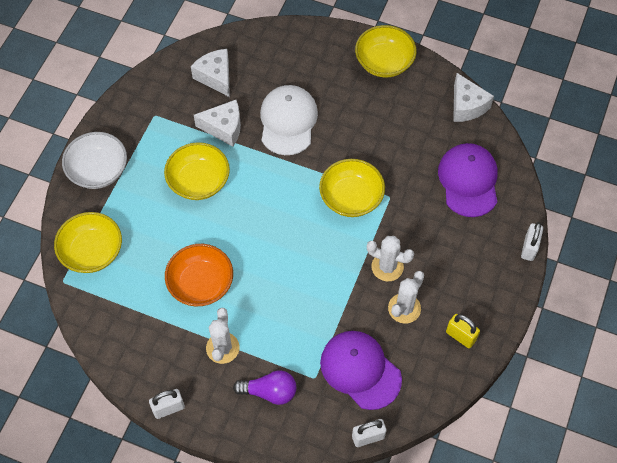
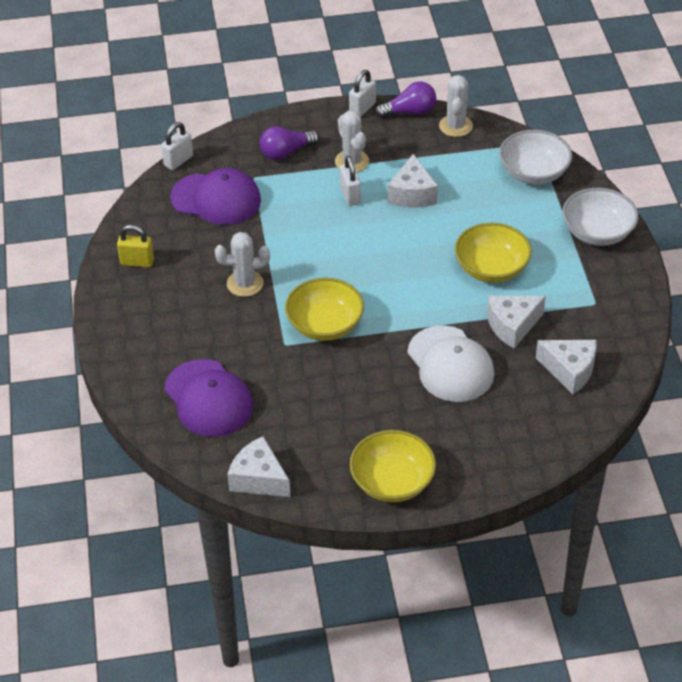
camera: 150 degrees right, 15 degrees down
yellow bowl [54,212,122,273] -> white bowl [499,130,572,185]
orange bowl [165,244,233,306] -> white cheese [388,154,438,208]
white cactus [388,271,424,324] -> white cactus moved to [439,75,473,137]
white padlock [521,222,543,261] -> white padlock moved to [340,156,361,206]
none -> purple light bulb [375,82,436,118]

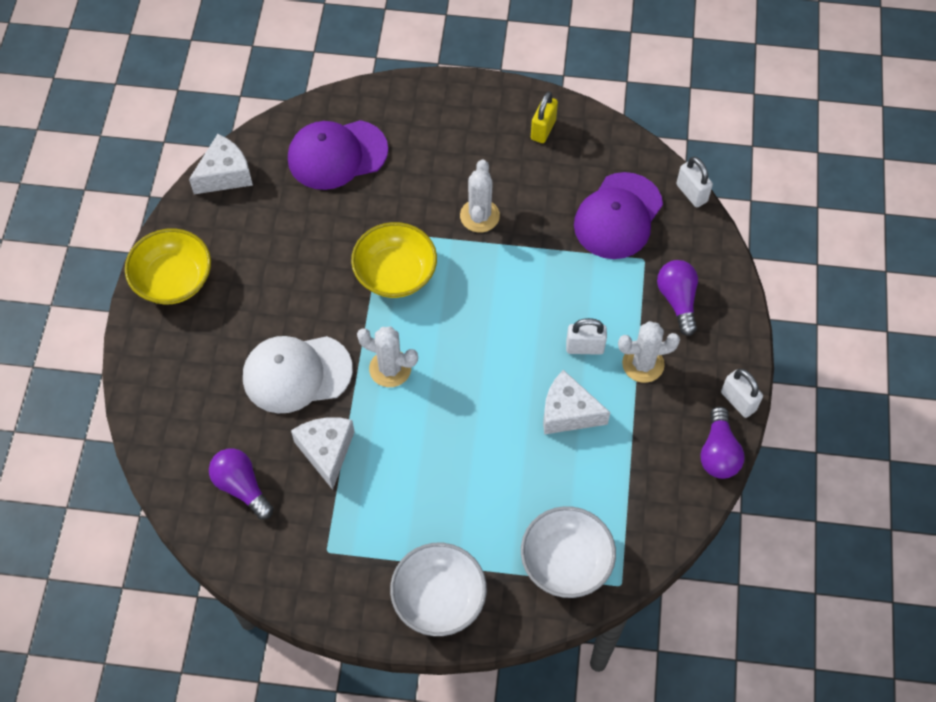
camera: 105 degrees right, 15 degrees up
white cactus [439,75,473,137] -> white cactus moved to [357,326,418,387]
yellow bowl [455,223,532,283] -> none
white cheese [536,340,596,394] -> purple light bulb [209,449,274,520]

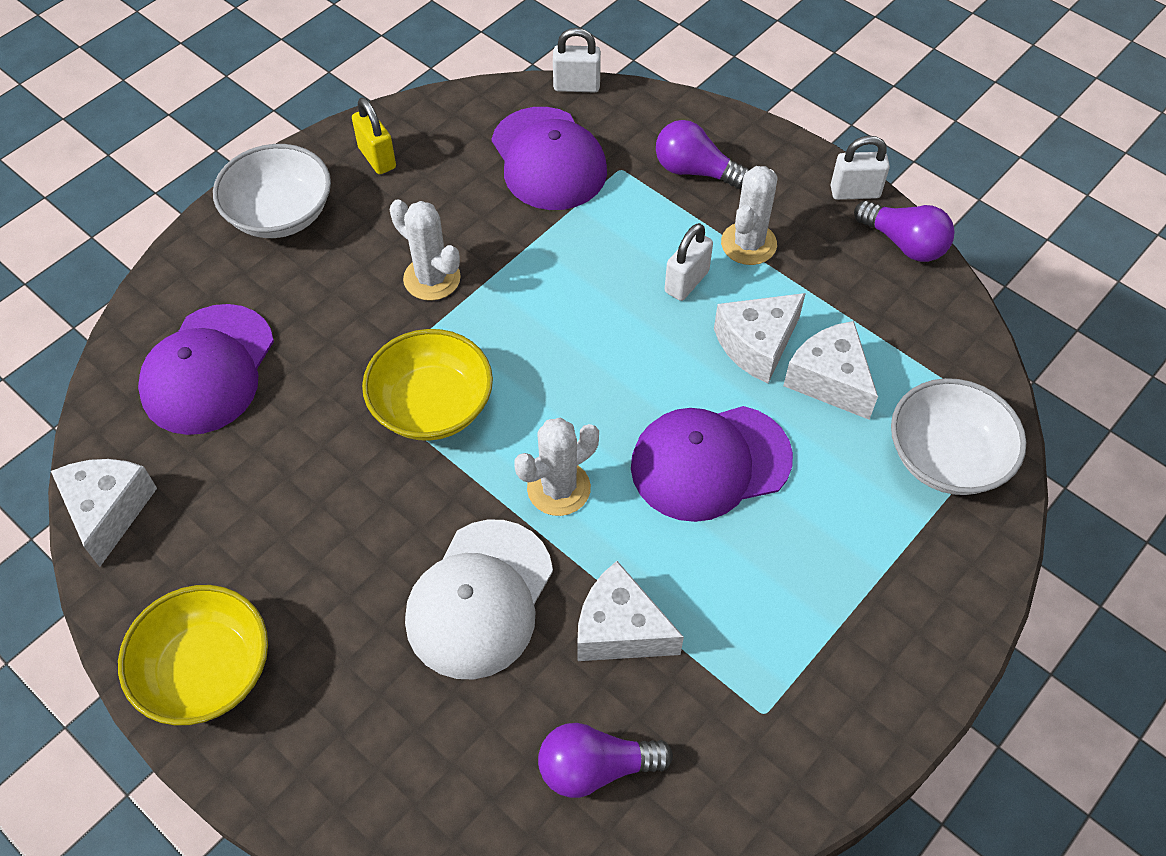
camera: 55 degrees left, 5 degrees down
white bowl [390,543,487,636] -> white bowl moved to [213,144,331,238]
none -> purple cap [631,406,793,522]
none -> white cheese [783,321,878,420]

